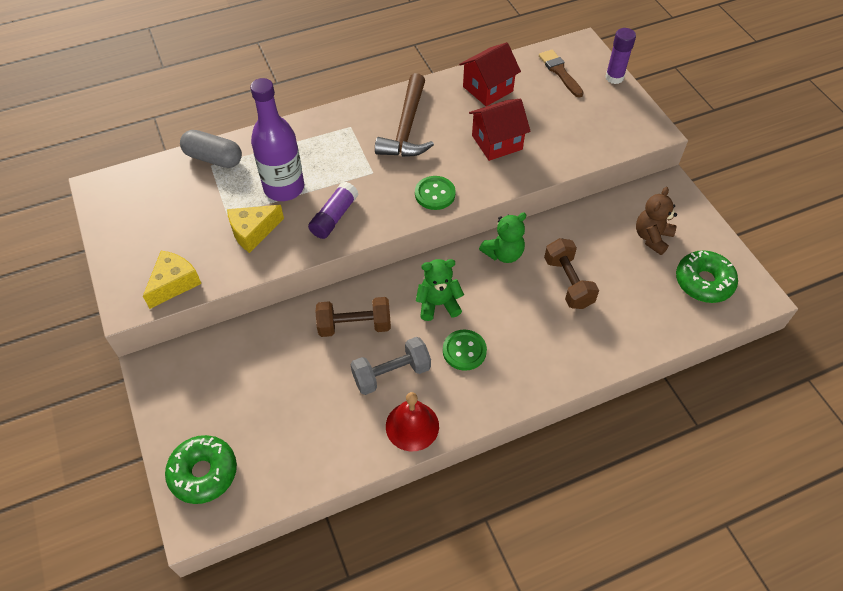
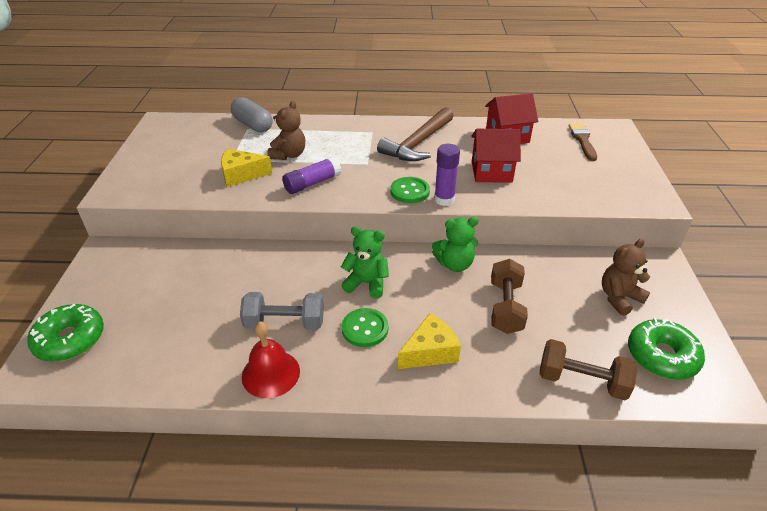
camera: 25 degrees right, 15 degrees down
yellow cheese [143,251,201,309] -> yellow cheese moved to [398,313,461,369]
purple bottle [250,78,304,201] -> brown teddy bear [267,101,305,160]
brown dumbbell [316,297,391,337] -> brown dumbbell moved to [540,339,637,400]
purple glue stick [605,28,636,84] -> purple glue stick moved to [434,144,460,206]

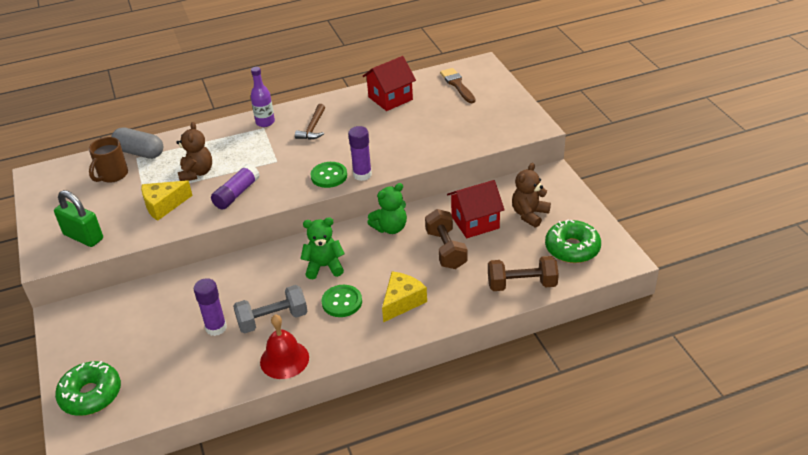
camera: 20 degrees left, 0 degrees up
brown hammer [377,107,454,161] -> brown hammer [295,104,325,140], size x0.56
red house [471,129,521,183] -> red house moved to [447,180,505,238]
none -> green padlock [54,190,103,247]
none -> brown mug [89,137,128,183]
none -> purple glue stick [194,278,227,336]
none -> purple bottle [251,67,275,127]

